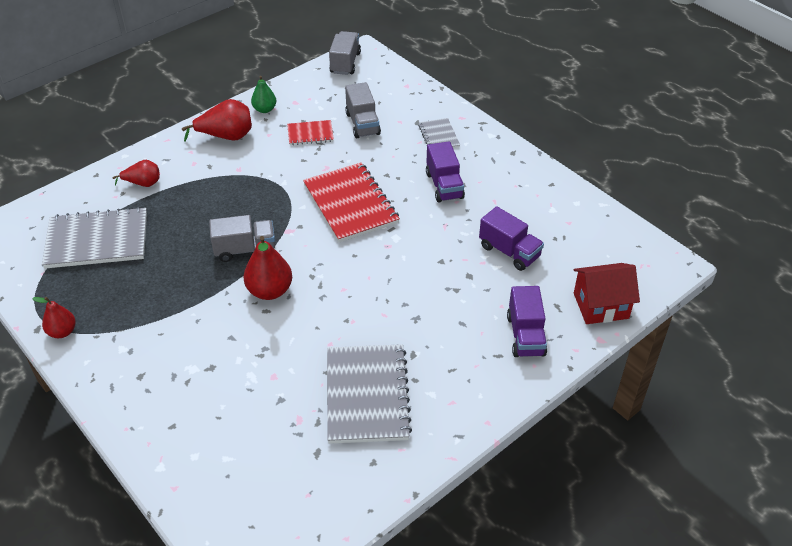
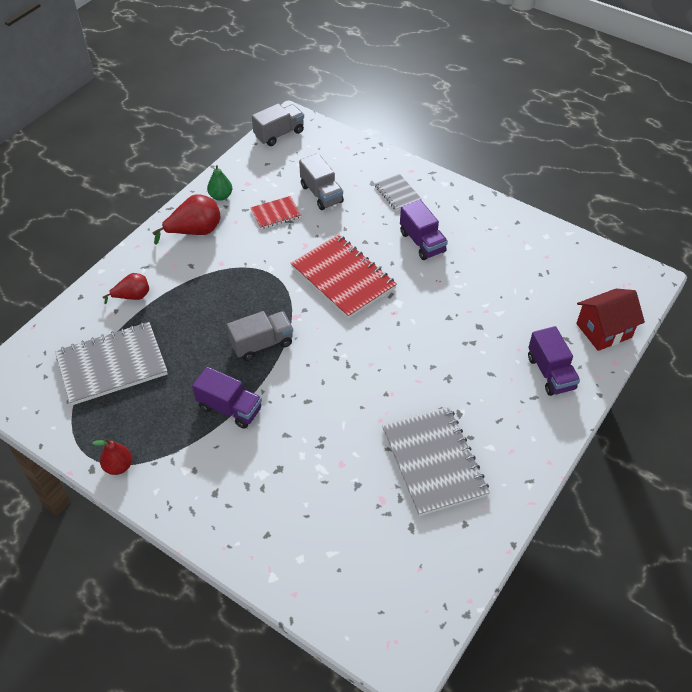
camera: 15 degrees left, 5 degrees up
red pear [243,236,292,300] -> none
grey truck [329,31,361,75] -> grey truck turned 60 degrees clockwise [252,103,304,146]
purple truck [479,206,544,271] -> purple truck moved to [192,367,262,429]

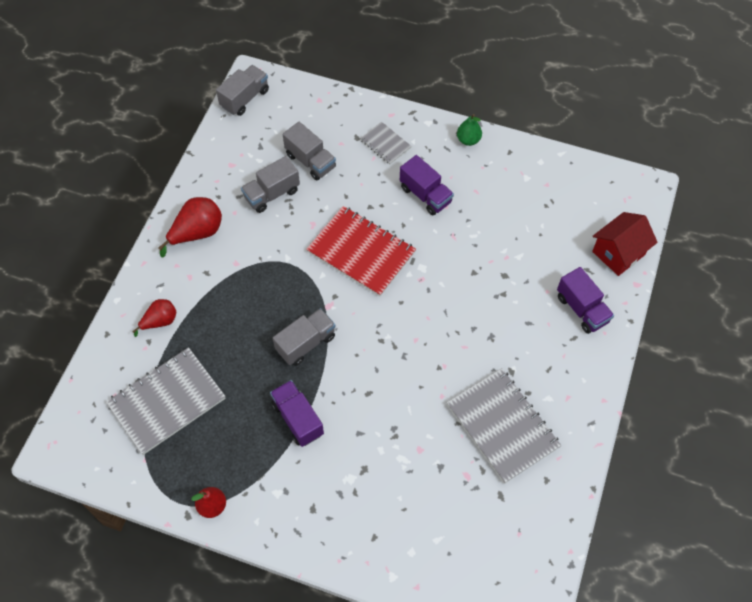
camera: 15 degrees left, 10 degrees up
purple truck [192,367,262,429] -> purple truck turned 135 degrees counterclockwise [270,380,324,447]
green pear [207,165,232,200] -> green pear moved to [457,114,482,146]
red notebook [250,196,301,229] -> grey truck [241,156,300,213]

